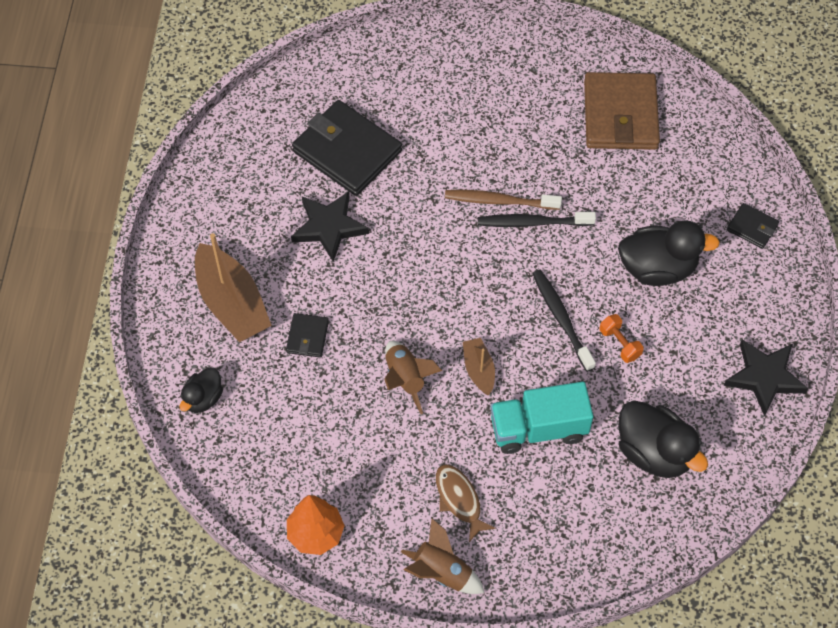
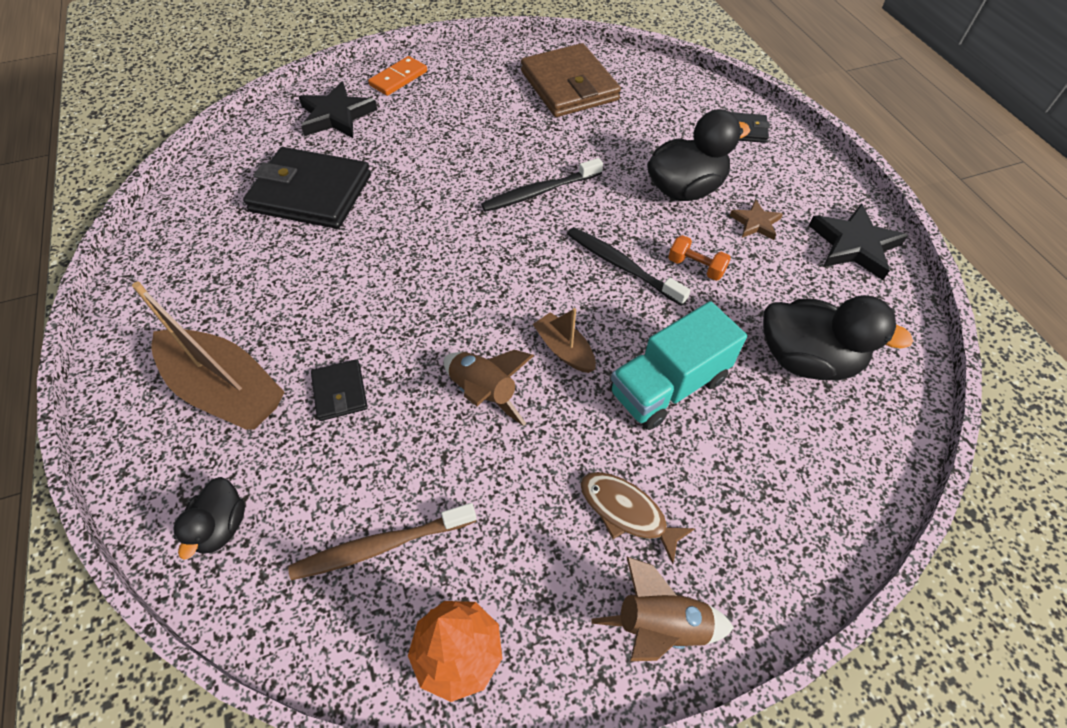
camera: 25 degrees left, 5 degrees down
black star [291,191,369,262] -> black star moved to [299,81,378,138]
brown toothbrush [445,190,562,210] -> brown toothbrush moved to [288,503,476,580]
none -> orange domino [368,56,427,96]
none -> brown star [730,199,783,240]

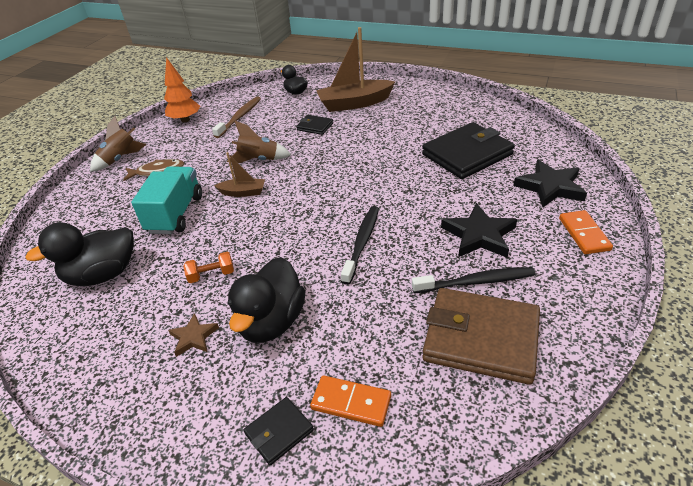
camera: 135 degrees right, 15 degrees down
black toothbrush [567,227,691,306] -> black toothbrush moved to [412,267,536,293]
black star [809,203,909,280] -> black star moved to [441,203,517,258]
none -> orange domino [310,375,391,427]

